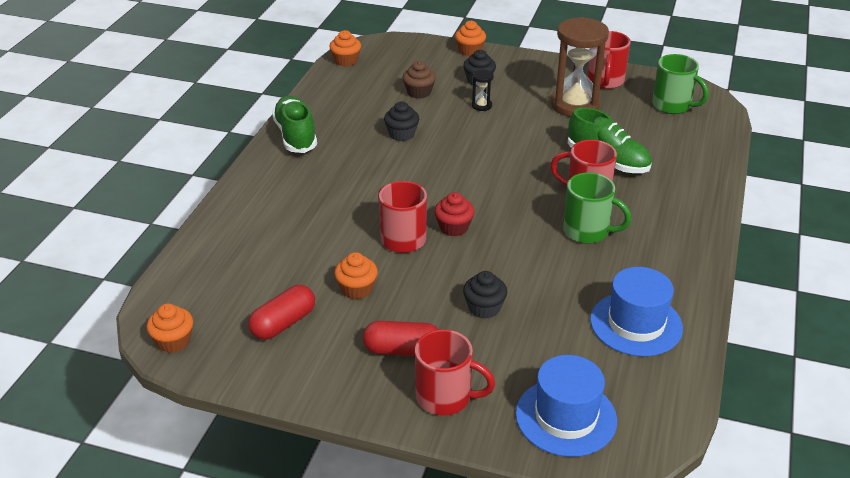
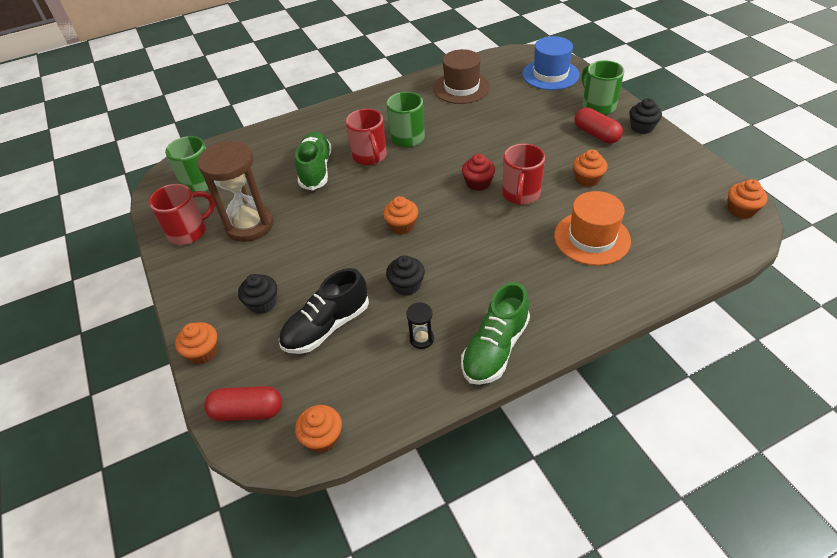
camera: 130 degrees left, 10 degrees up
red capsule [248,285,315,340] -> red capsule moved to [204,386,282,421]
brown cupcake [402,61,436,99] -> black shoe [279,268,369,354]
red mug [415,329,495,415] -> green mug [582,60,624,115]
black cupcake [463,271,507,319] -> black cupcake moved to [629,98,662,134]
black hourglass [472,69,494,111] -> black hourglass moved to [406,302,434,349]
blue hat [590,267,683,356] -> brown hat [433,49,490,104]
none -> orange cupcake [383,196,418,234]
none -> orange hat [554,191,631,266]

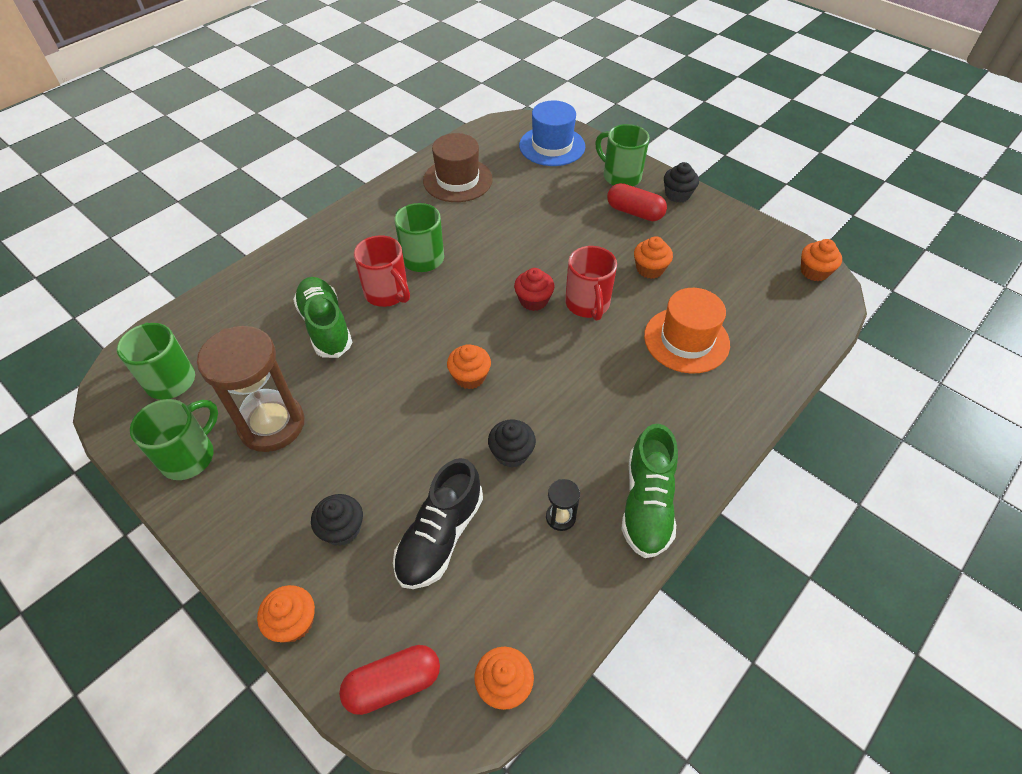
camera: 25 degrees left, 5 degrees up
red mug [149,184,215,245] -> green mug [130,399,218,480]

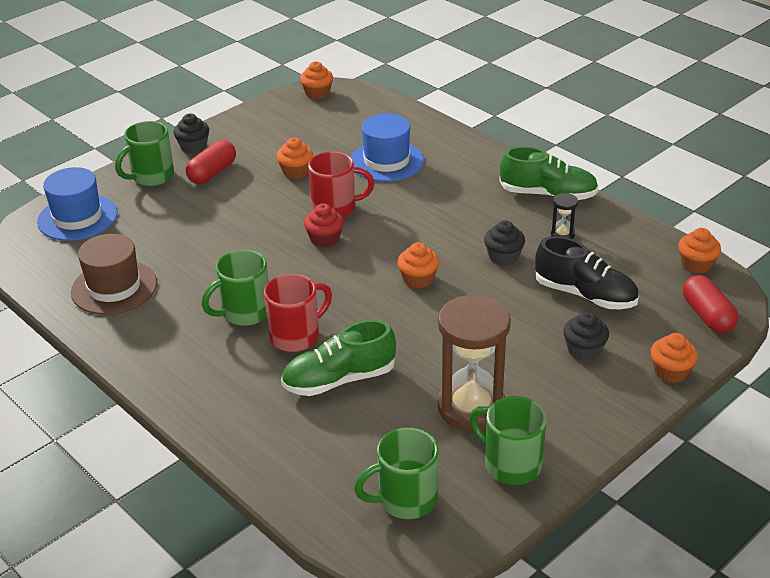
camera: 85 degrees left, 15 degrees down
orange hat [644,288,730,374] -> blue hat [351,113,424,182]

